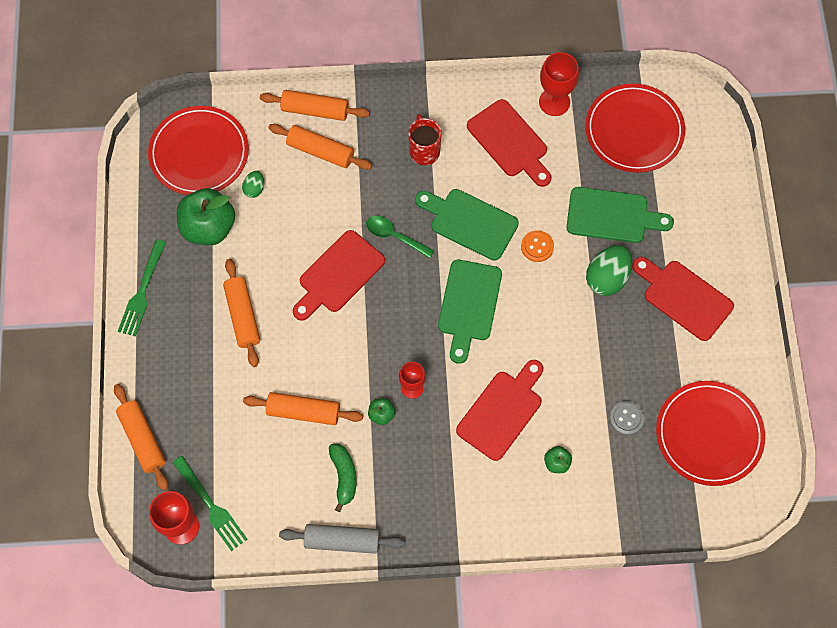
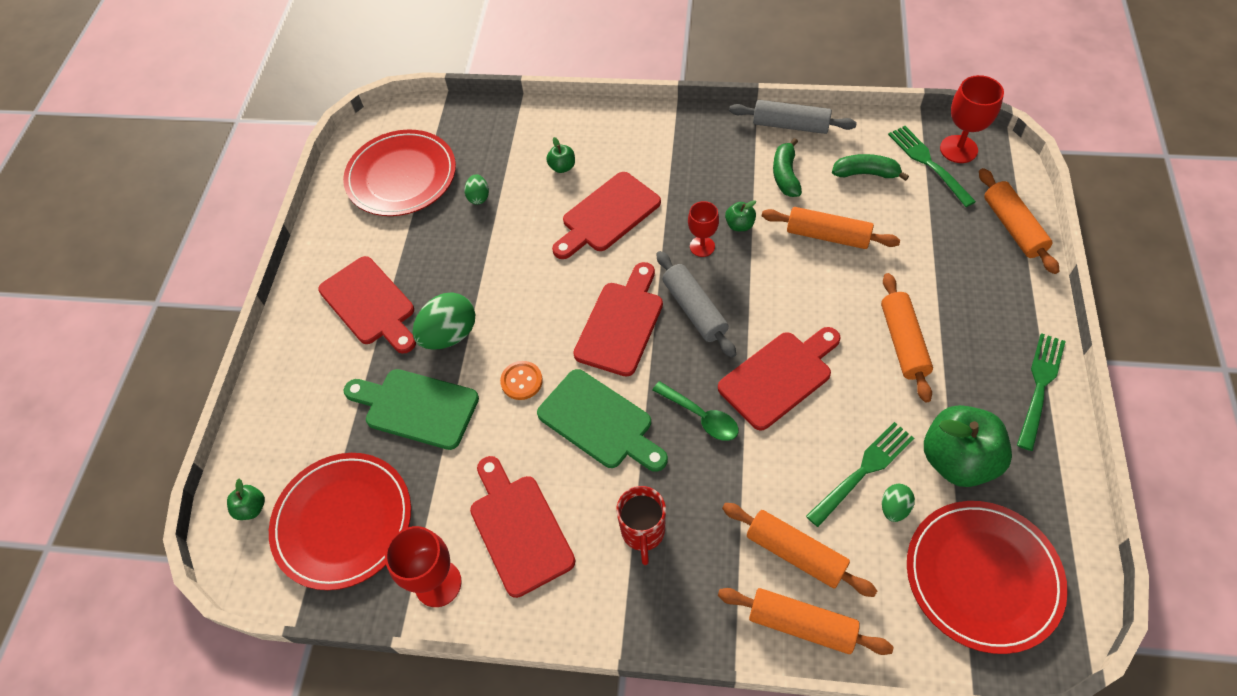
camera: 165 degrees left, 10 degrees down
green cutting board [438,260,502,364] -> red cutting board [573,262,663,377]
grey button [610,401,645,435] -> green egg [464,174,489,205]
none -> green apple [227,479,265,520]
none -> grey rolling pin [656,251,736,358]
none -> green fork [806,422,914,527]
none -> green banana [832,154,909,181]

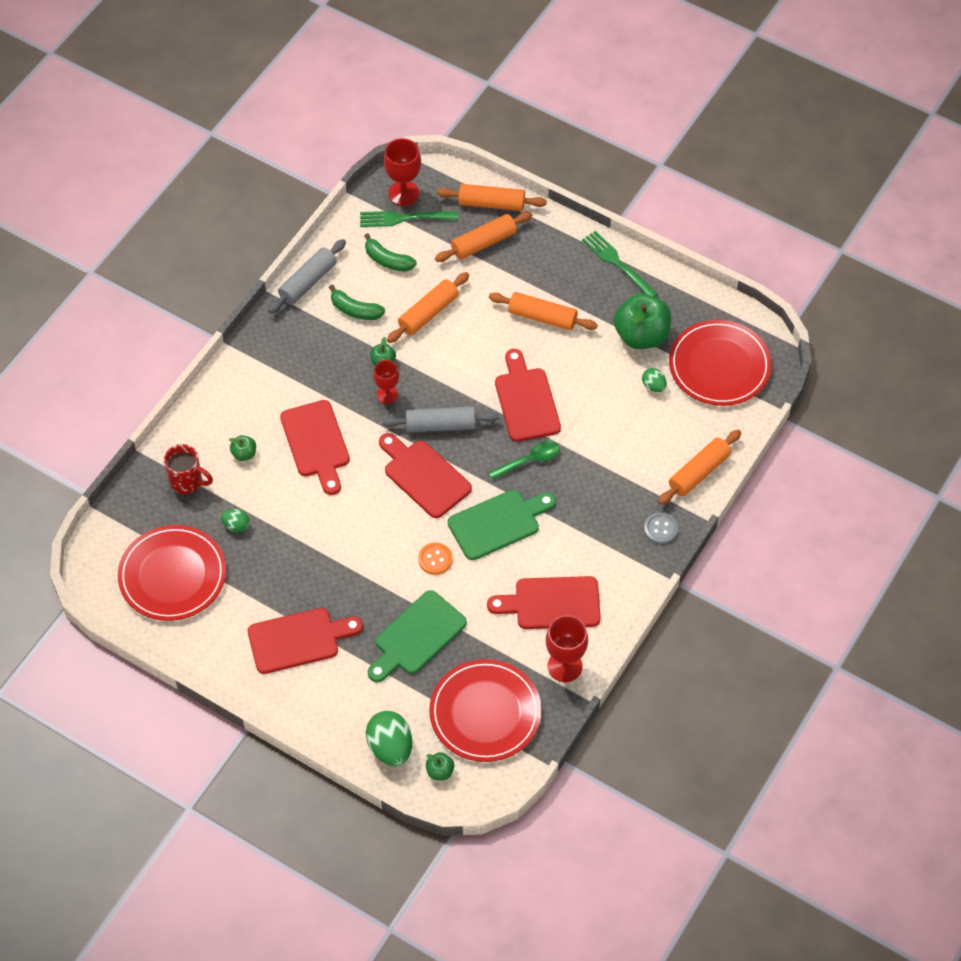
camera: 70 degrees left, 0 degrees up
green egg [413,293,475,350] -> green egg moved to [366,711,412,766]
red mug [616,486,666,565] -> red mug moved to [164,444,213,494]
orange rolling pin [722,503,877,597] -> orange rolling pin moved to [435,212,532,262]
green fork [806,422,914,527] -> none
green banana [832,154,909,181] -> green banana turned 90 degrees counterclockwise [364,233,417,272]
none -> grey button [644,512,678,544]

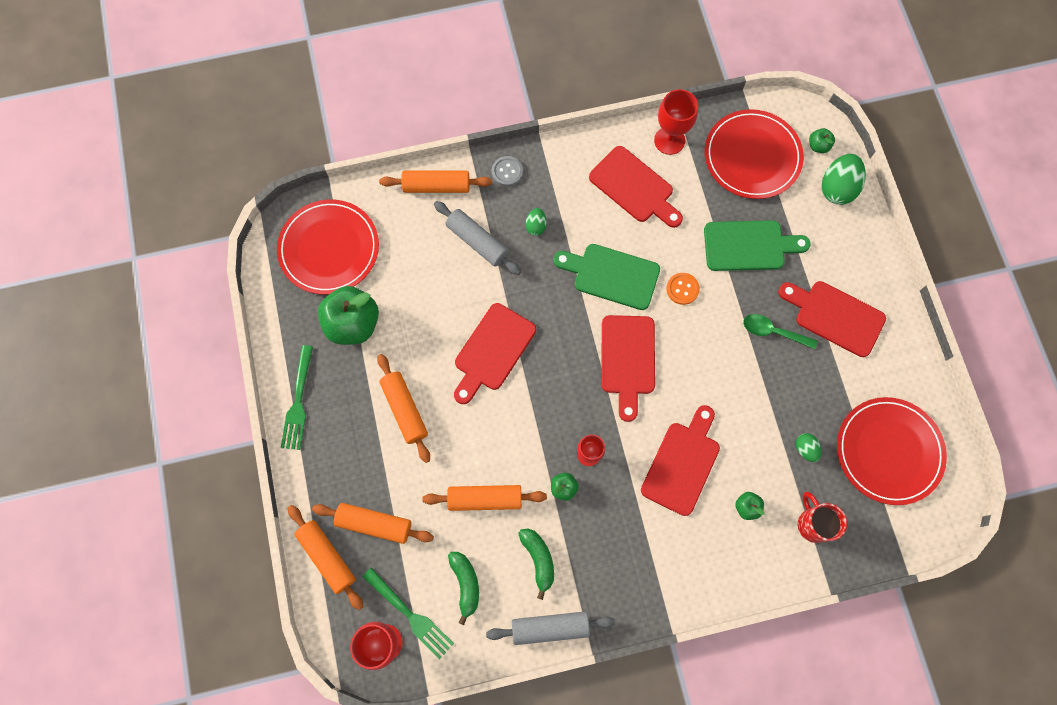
camera: 135 degrees left, 15 degrees up
grey rolling pin [382,407,499,432] -> grey rolling pin moved to [434,201,521,275]
green spoon [488,441,560,480] -> green spoon moved to [743,314,817,349]
green egg [642,368,667,392] -> green egg moved to [525,208,547,236]

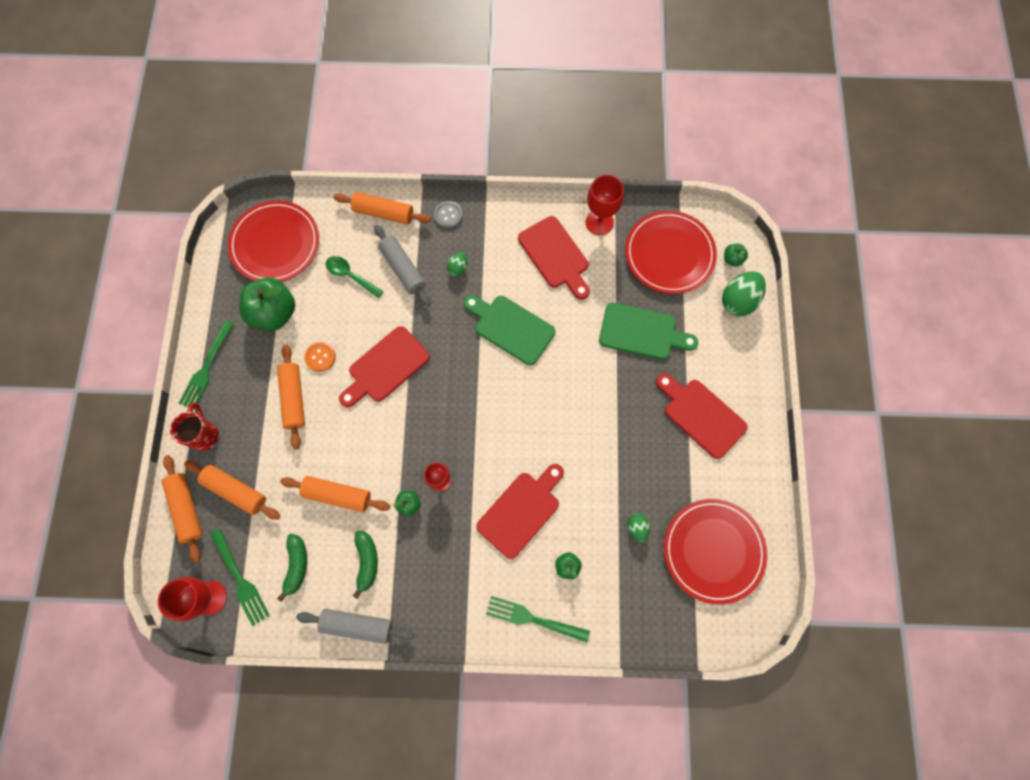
camera: 15 degrees right, 0 degrees up
red cutting board [601,315,655,422] -> none
orange button [666,273,700,305] -> orange button moved to [304,342,336,372]
green spoon [743,314,817,349] -> green spoon moved to [326,256,384,298]
red mug [798,492,847,543] -> red mug moved to [170,403,219,451]
none -> green fork [486,596,590,642]

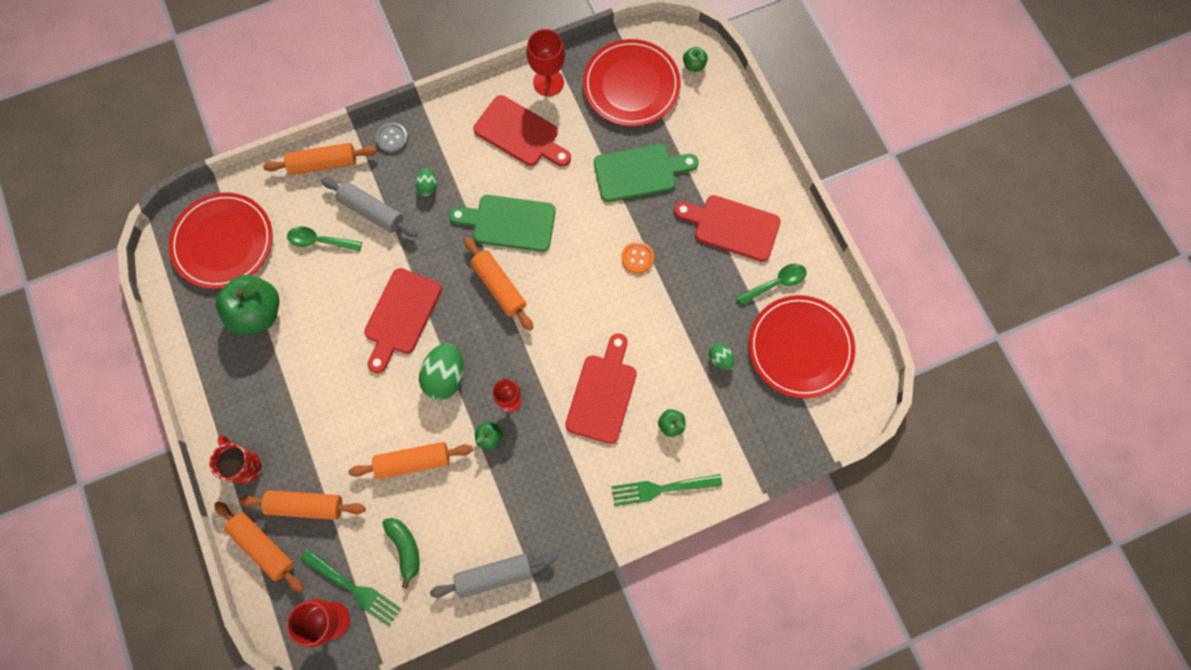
camera: 25 degrees left, 0 degrees up
green fork [178,320,234,410] -> none
orange rolling pin [277,345,305,450] -> orange rolling pin moved to [464,237,533,331]
orange button [304,342,336,372] -> orange button moved to [621,241,654,274]
green banana [353,531,378,599] -> none
green egg [722,271,766,316] -> green egg moved to [419,343,464,400]
none -> green spoon [736,263,807,305]

